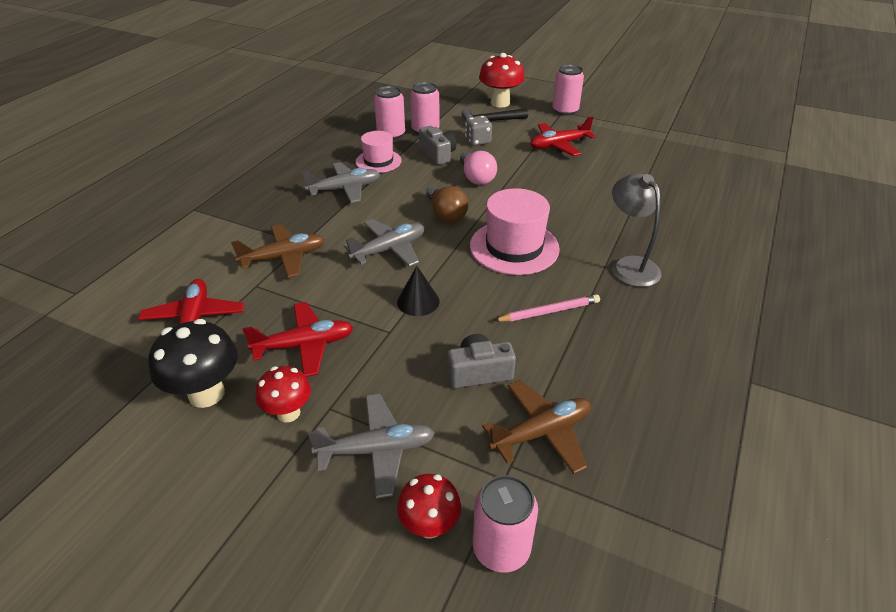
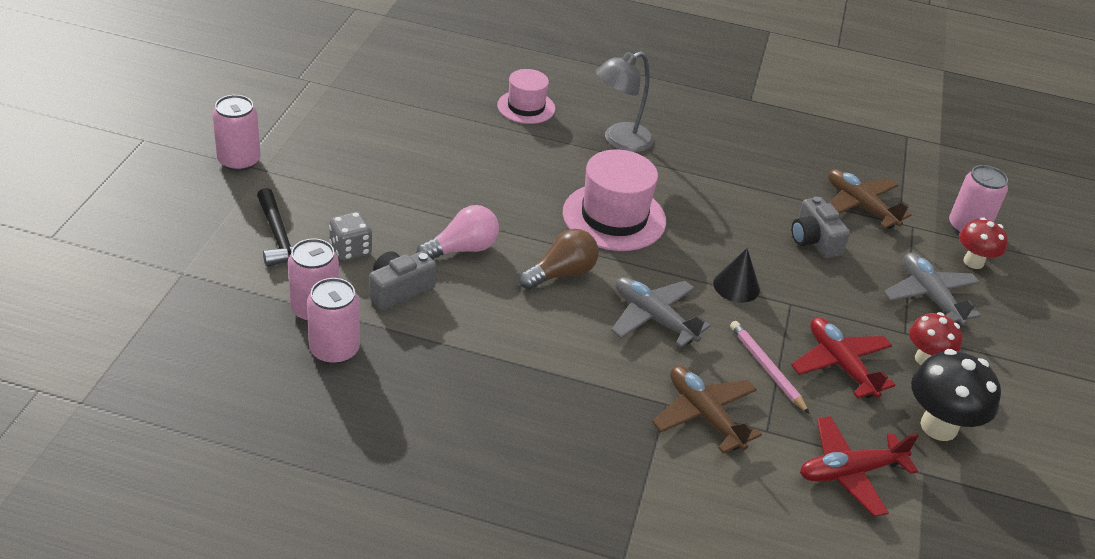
camera: 105 degrees left, 0 degrees up
grey plane [302,162,380,203] -> none
pink hat [356,131,402,173] -> pink hat moved to [497,69,555,124]
red mushroom [479,53,525,107] -> none
pink pencil [493,294,600,322] -> pink pencil moved to [730,321,810,414]
red plane [530,116,596,156] -> none

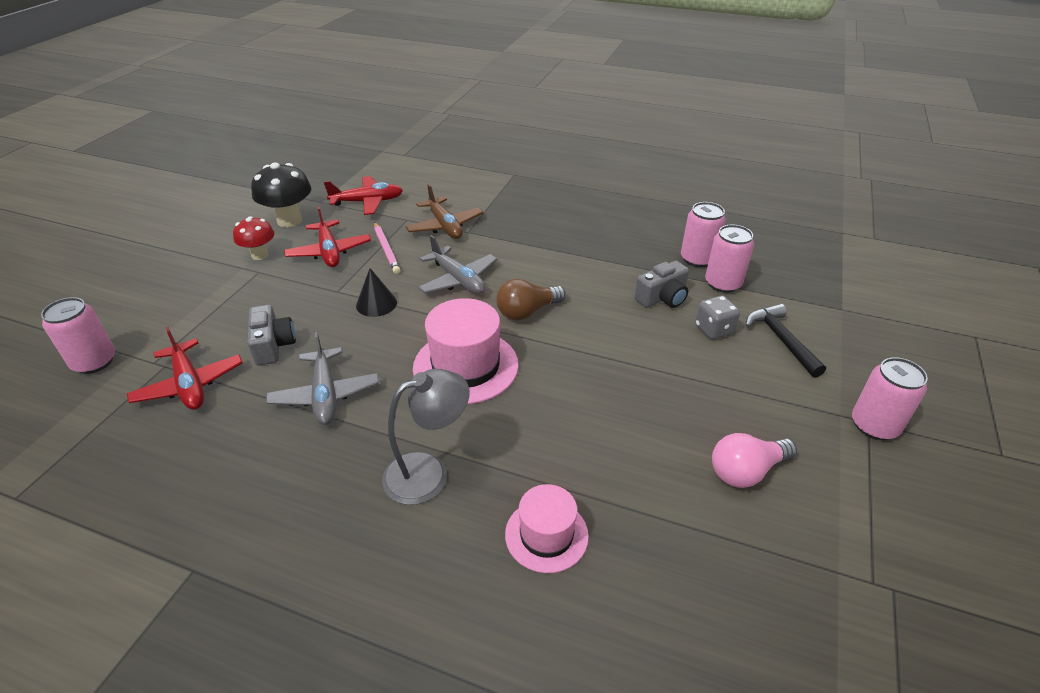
camera: 170 degrees left, 0 degrees up
pink light bulb [417,205,499,260] -> pink light bulb moved to [712,433,797,488]
brown plane [828,169,912,229] -> red plane [127,327,243,410]
grey plane [884,253,981,326] -> grey plane moved to [266,332,379,425]
red mushroom [959,217,1008,269] -> none

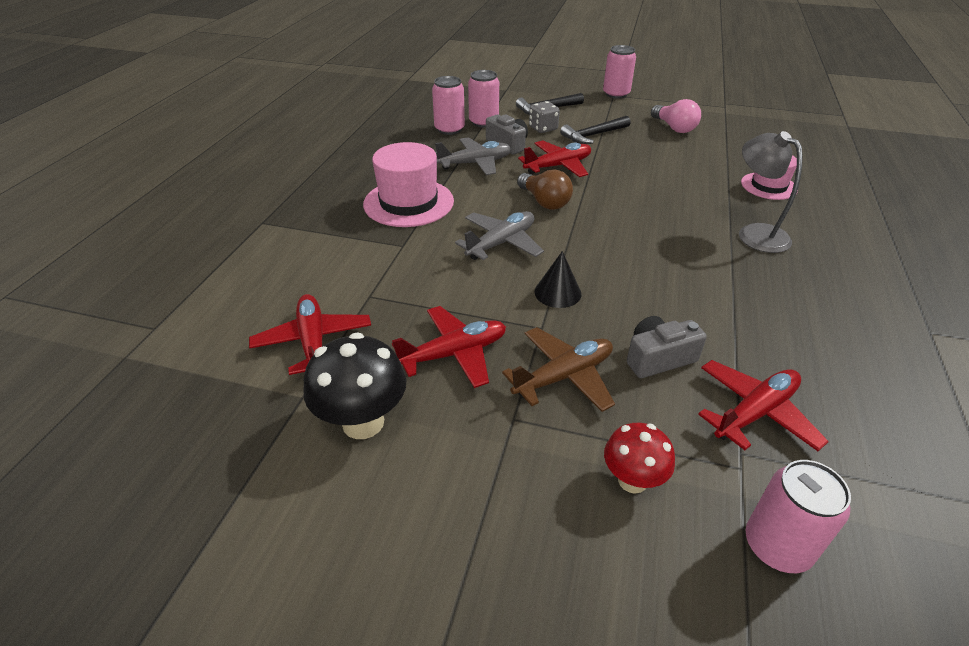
camera: 95 degrees left, 0 degrees up
red mushroom [233,216,274,260] -> red mushroom moved to [604,423,675,494]
grey plane [266,332,379,425] -> grey plane moved to [435,137,512,175]
pink pencil [374,223,401,274] -> none
brown plane [405,184,483,239] -> brown plane moved to [502,327,615,412]
pink hat [413,298,519,404] -> pink hat moved to [363,142,454,227]
none -> red plane [518,140,591,177]
none -> black hammer [560,116,631,144]

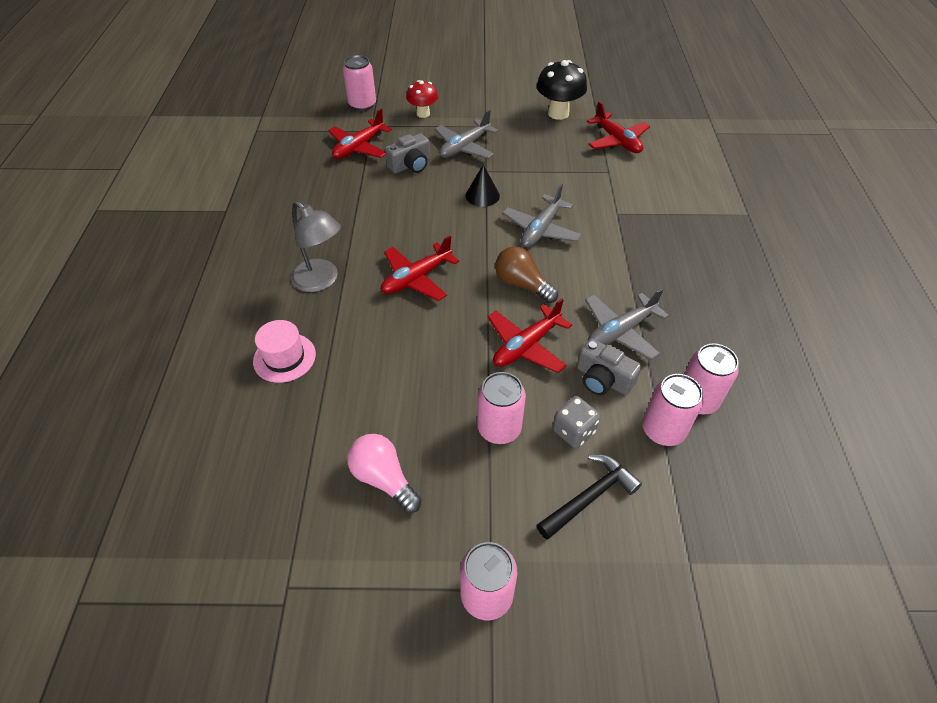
camera: 165 degrees right, 10 degrees up
pink hat [363,142,454,227] -> none
red plane [392,306,506,388] -> red plane moved to [381,236,459,301]
brown plane [502,327,615,412] -> grey plane [435,110,498,159]
black hammer [560,116,631,144] -> pink can [477,372,526,444]

